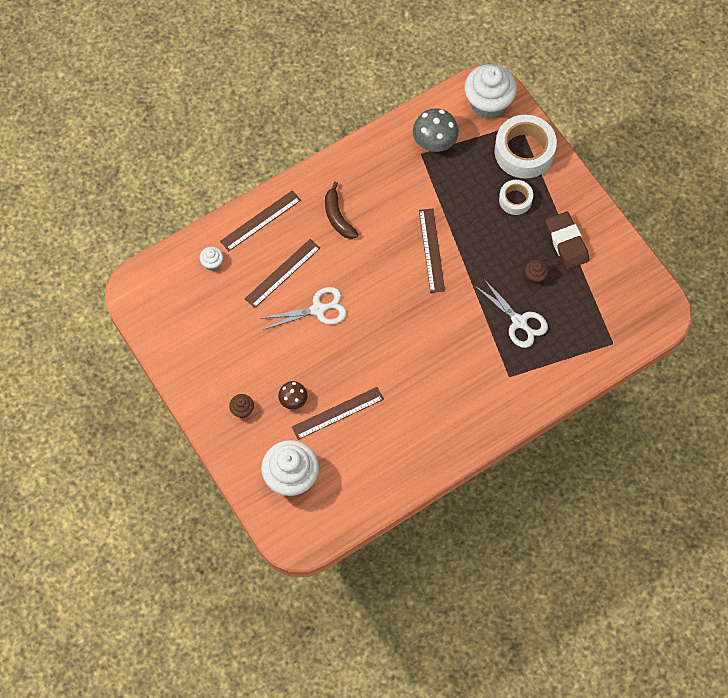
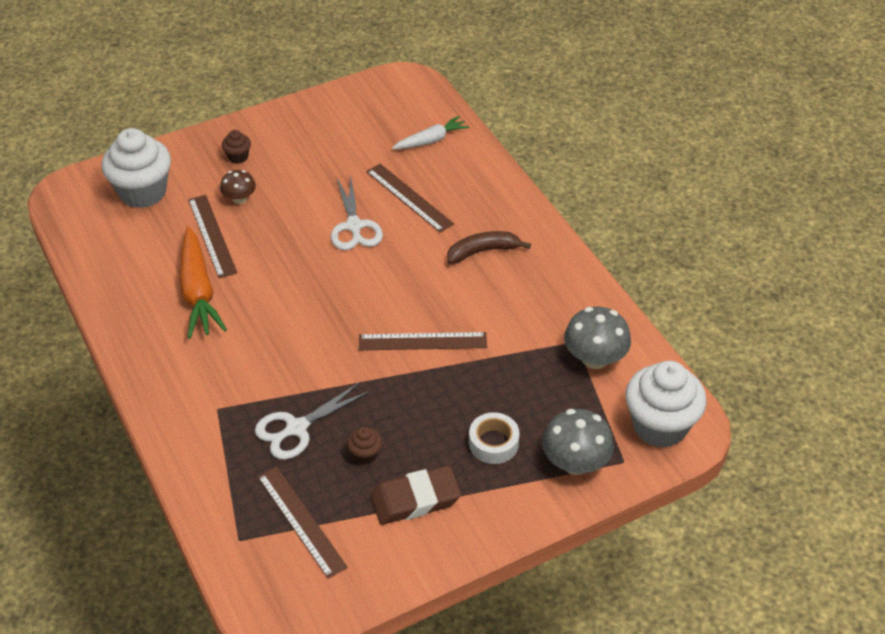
camera: 95 degrees right, 20 degrees down
white cupcake [200,247,223,271] -> white carrot [392,116,469,149]
brown ruler [220,190,301,251] -> brown ruler moved to [257,467,348,578]
white tape [495,115,557,179] -> grey mushroom [542,409,614,475]
none -> orange carrot [179,227,227,339]

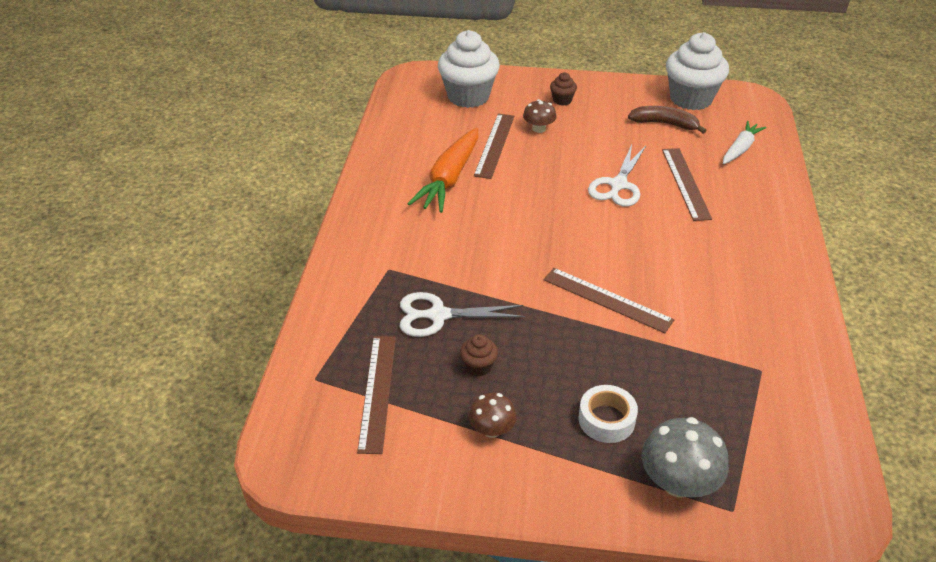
camera: 35 degrees right, 5 degrees down
brown eraser [371,466,461,525] -> brown mushroom [468,393,517,438]
white carrot [392,116,469,149] -> white carrot turned 60 degrees counterclockwise [723,121,767,164]
brown banana [447,231,531,264] -> brown banana moved to [628,106,707,134]
grey mushroom [564,307,631,369] -> none
white cupcake [625,361,707,448] -> white cupcake moved to [666,32,729,110]

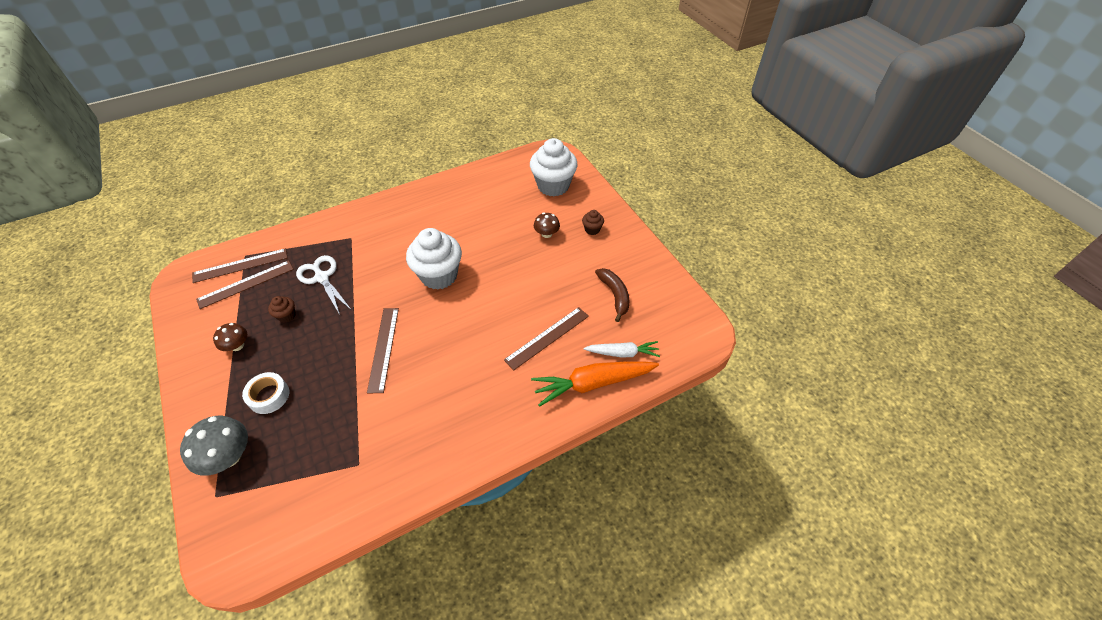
camera: 55 degrees right, 10 degrees up
orange carrot [407,128,478,213] -> orange carrot moved to [531,362,659,407]
brown ruler [474,114,514,179] -> brown ruler moved to [192,248,287,283]
white scissors [588,145,646,206] -> none
white cupcake [666,32,729,110] -> white cupcake moved to [406,228,462,290]

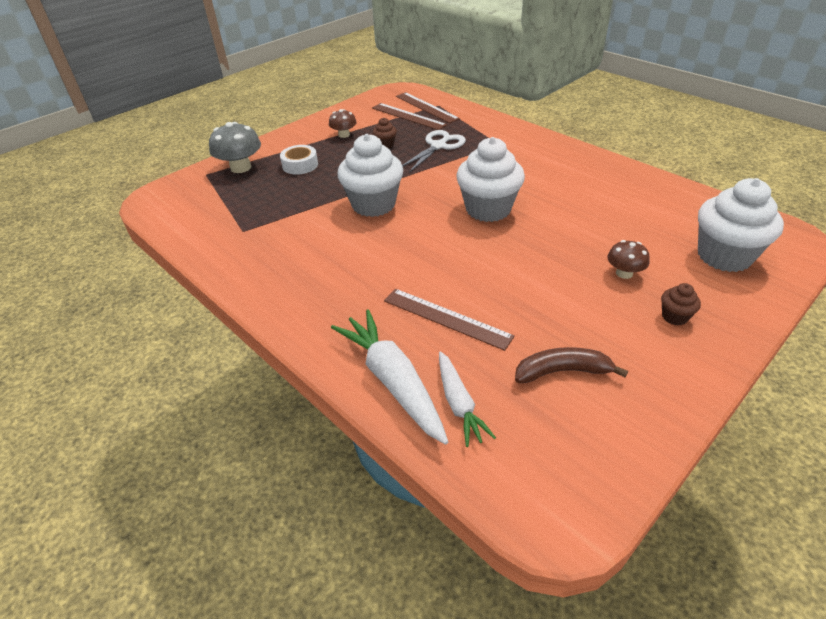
camera: 75 degrees right, 10 degrees down
brown ruler [367,308,399,394] -> white cupcake [337,134,403,217]
orange carrot [531,362,659,407] -> white carrot [331,309,448,445]
brown banana [595,268,629,322] -> brown banana turned 150 degrees counterclockwise [515,347,628,383]

